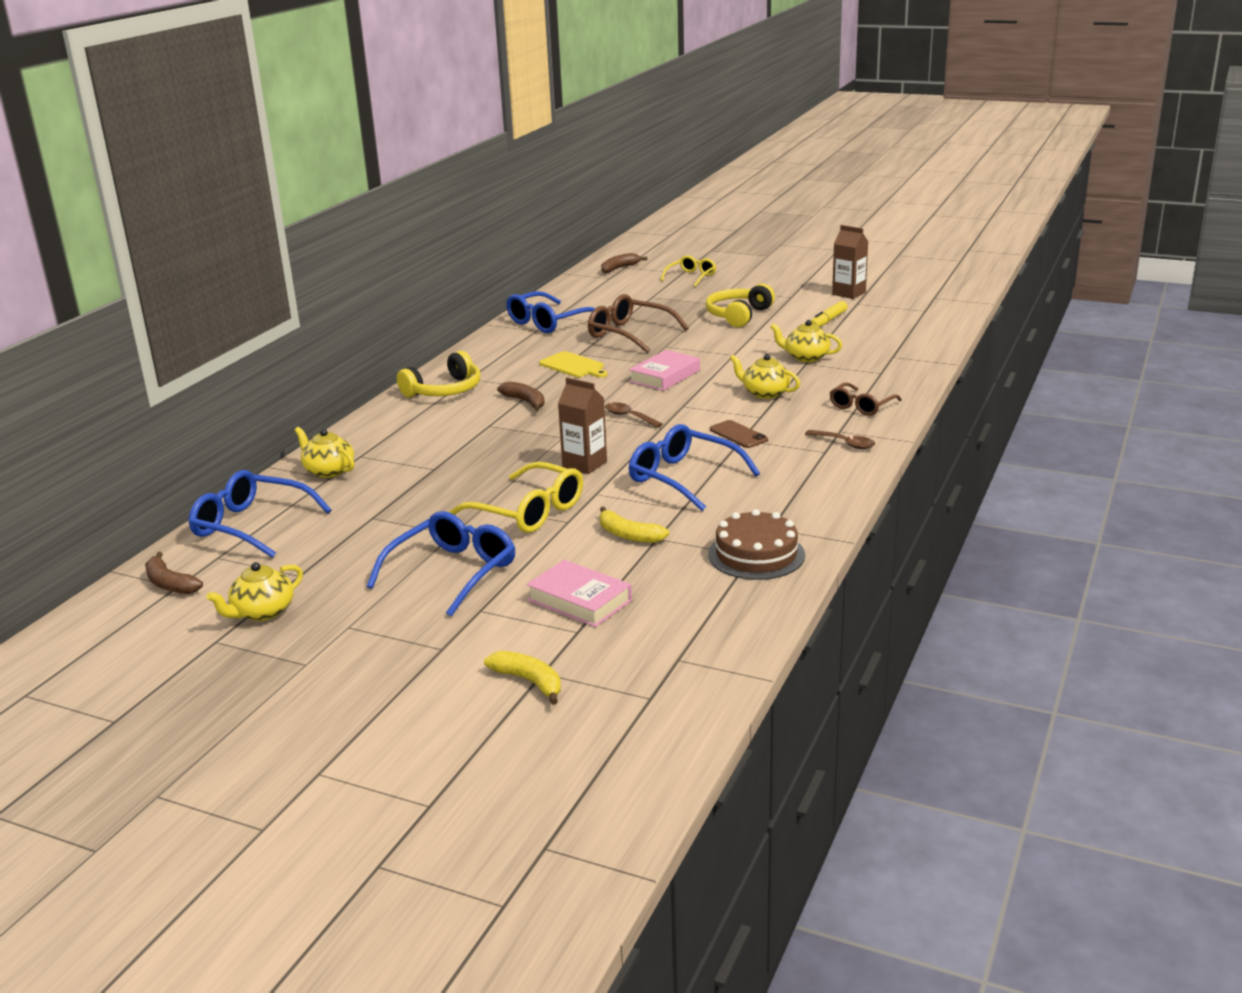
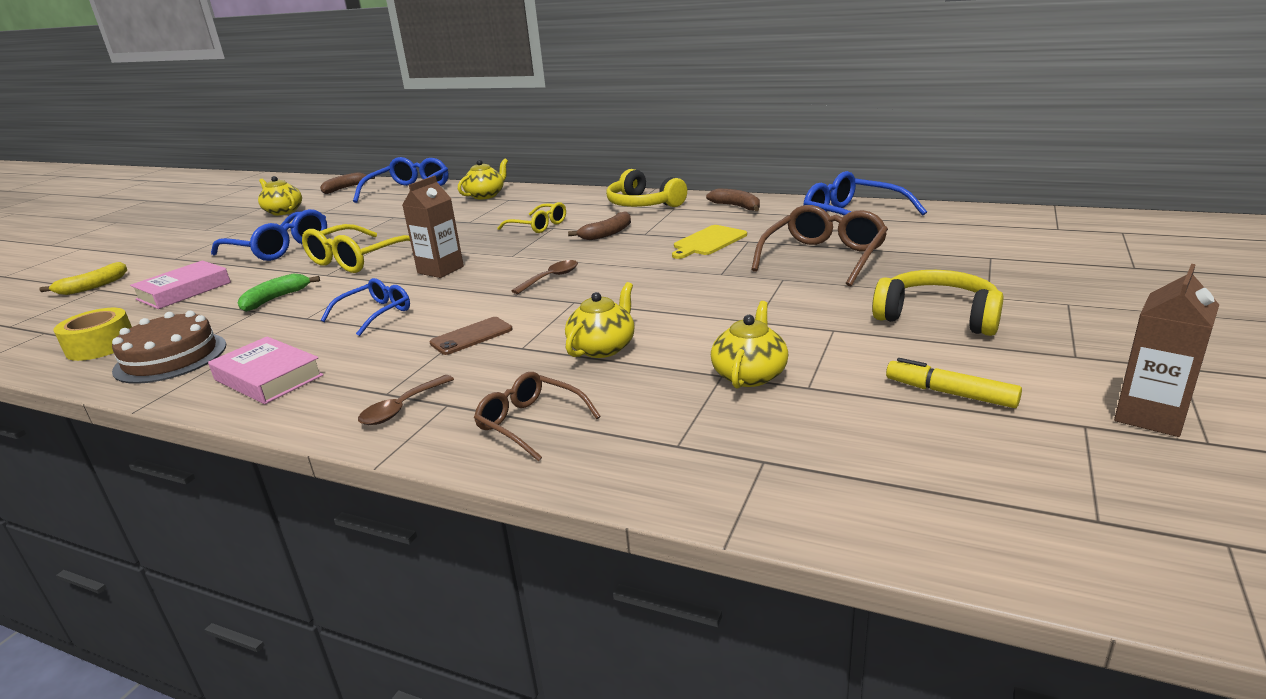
camera: 90 degrees right, 0 degrees up
yellow banana [600,507,669,543] -> green banana [238,274,320,312]
brown banana [601,253,647,273] -> brown banana moved to [706,189,760,211]
pink book [629,350,700,391] -> pink book moved to [208,337,324,404]
blue glasses [629,424,760,511] -> blue glasses [321,278,410,336], size x0.62
yellow glasses [660,255,717,287] -> yellow glasses moved to [497,202,566,233]
none -> yellow tape [53,308,132,361]

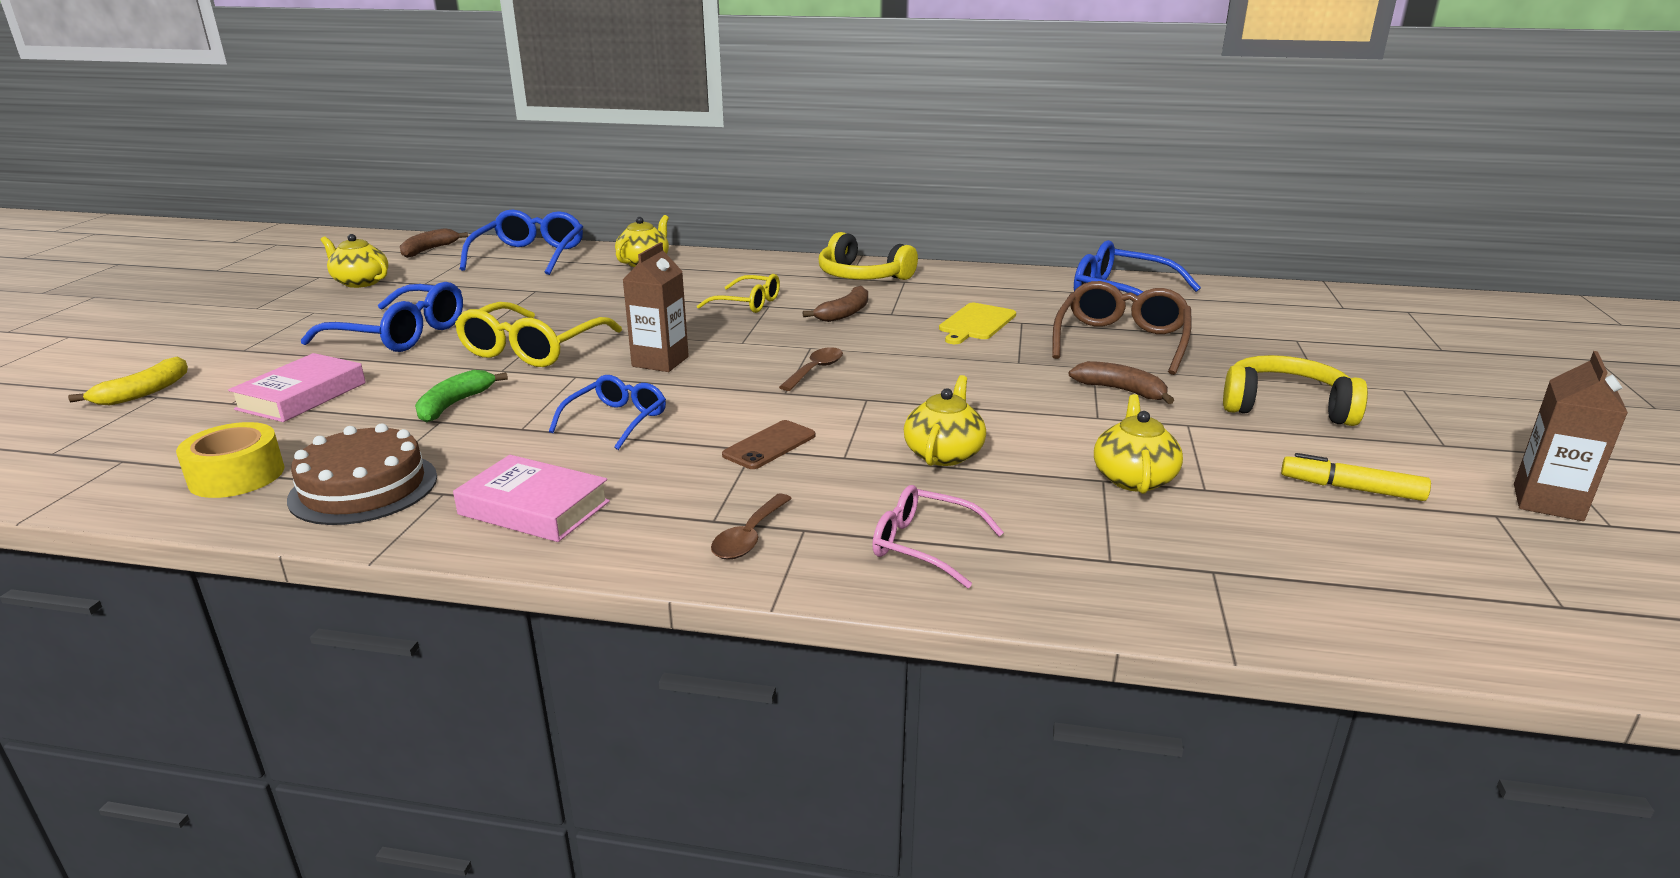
camera: 15 degrees left, 0 degrees up
brown glasses [474,372,601,461] -> pink glasses [872,485,1004,589]
brown banana [706,189,760,211] -> brown banana moved to [1068,361,1174,404]

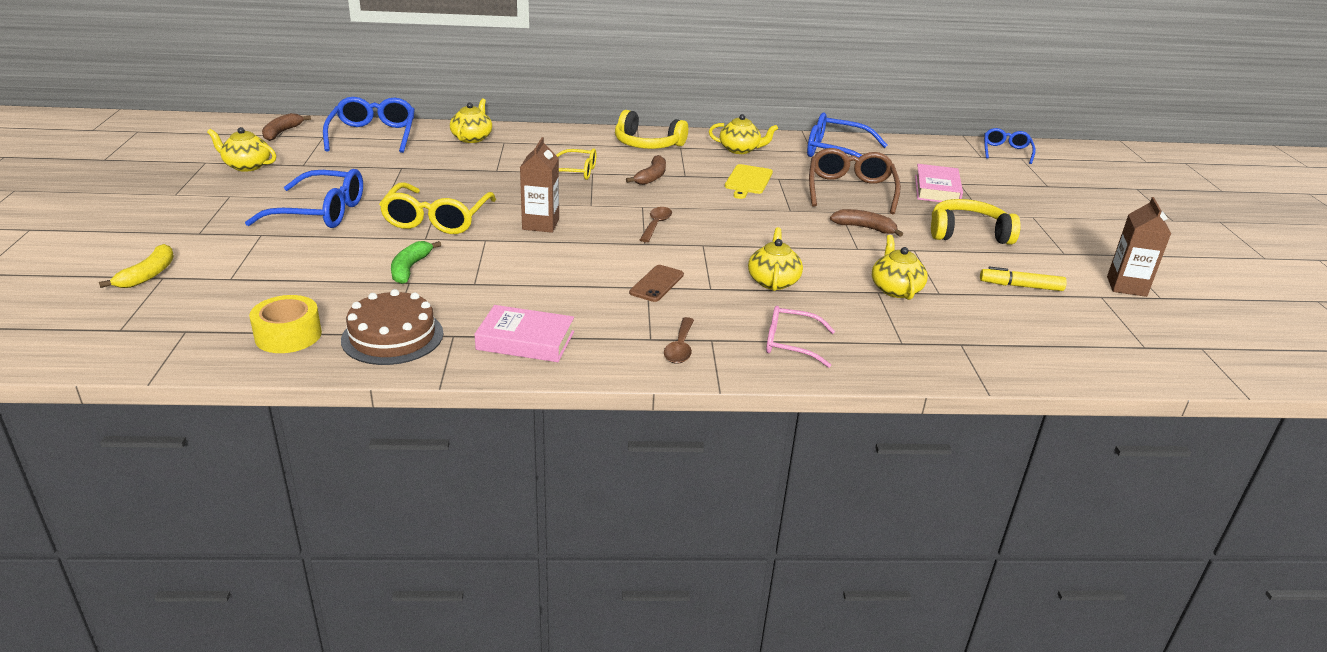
camera: 15 degrees left, 5 degrees up
pink book [228,353,366,422] -> pink book moved to [915,164,963,202]
blue glasses [549,375,666,450] -> blue glasses moved to [984,128,1036,164]
none -> yellow teapot [709,114,778,154]

